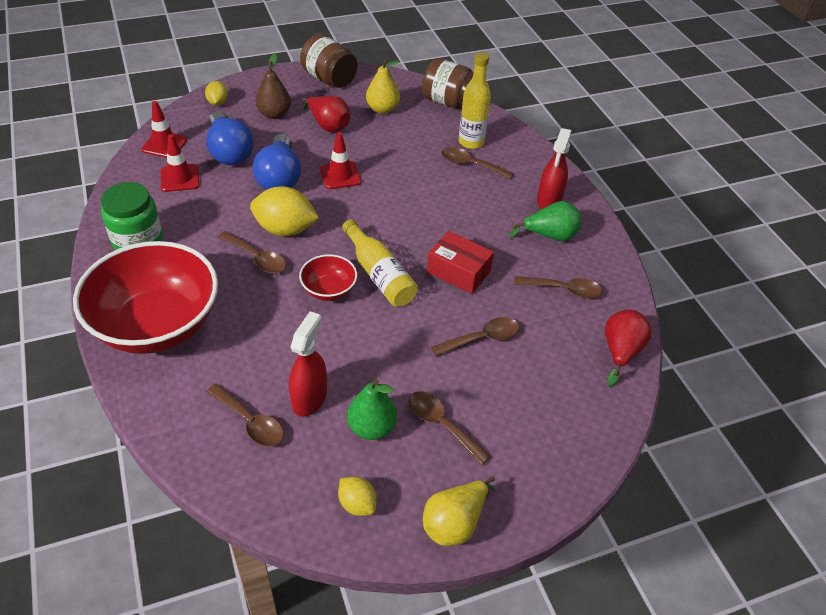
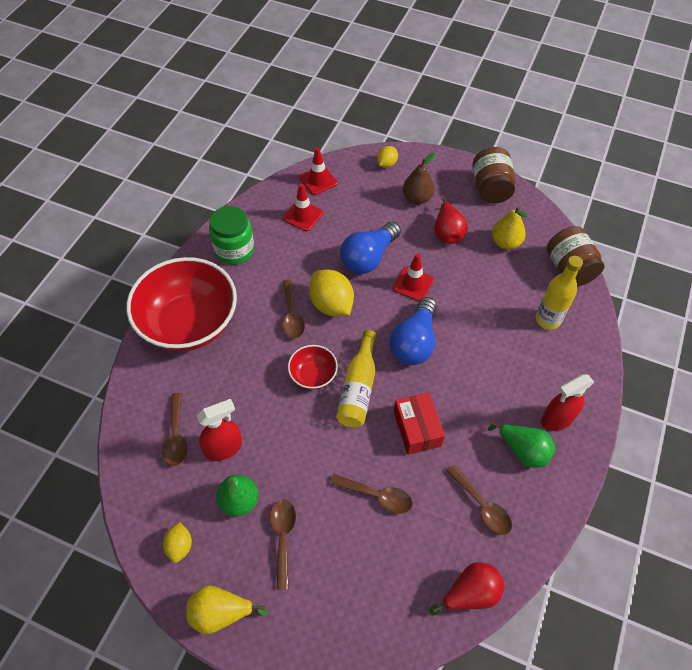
camera: 45 degrees right, 10 degrees up
blue light bulb [206,111,254,165] -> blue light bulb moved to [389,297,437,365]
brown spoon [441,147,514,179] -> none

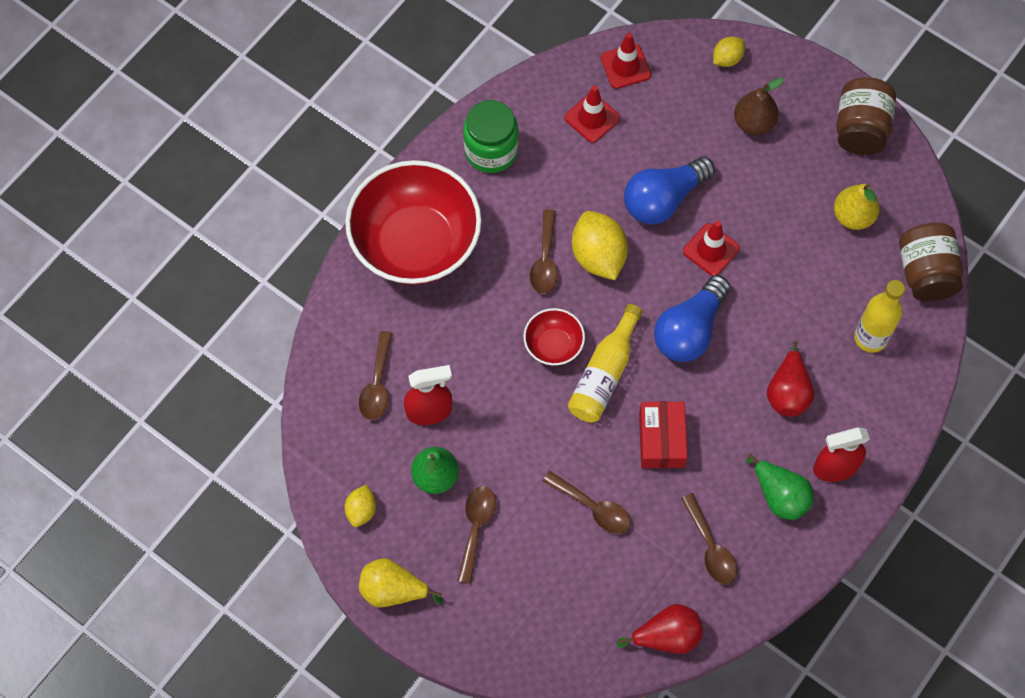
camera: 15 degrees right, 10 degrees up
red pear [434,198,468,244] -> red pear moved to [767,341,814,417]

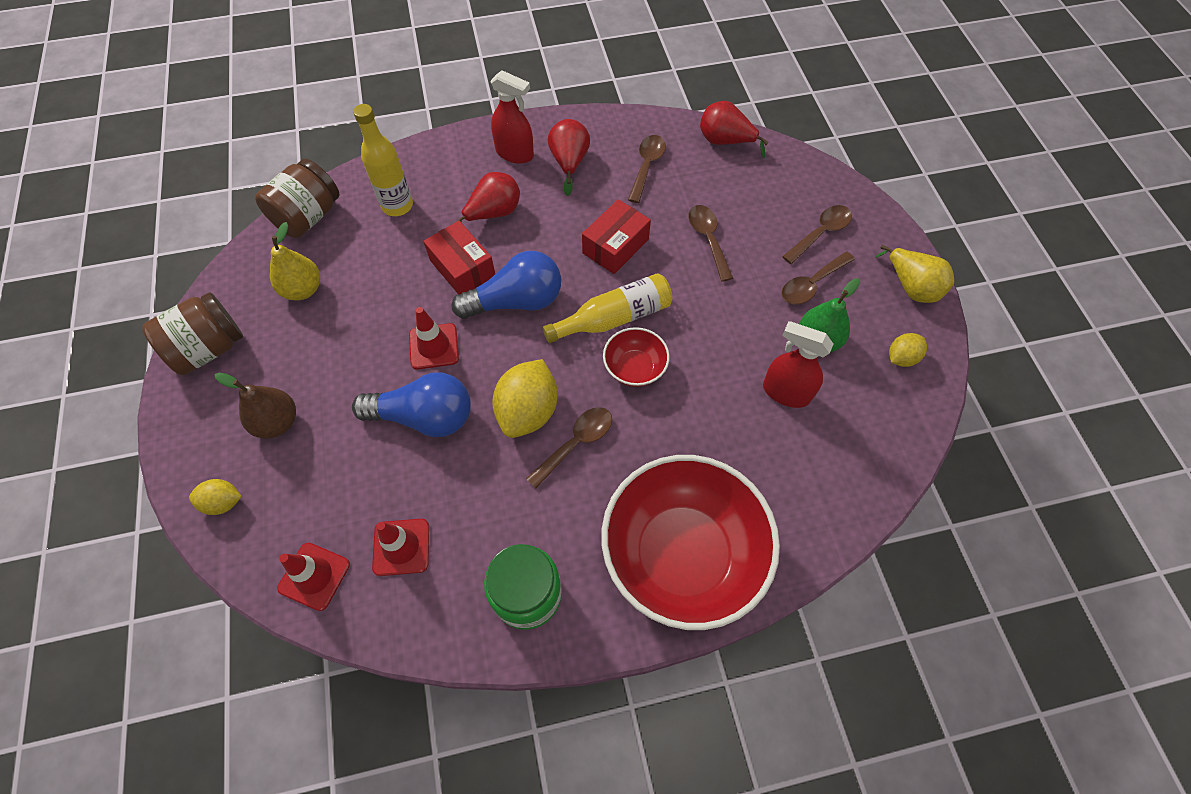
camera: 140 degrees left, 5 degrees down
brown spoon [359,331,393,420] -> brown spoon moved to [782,205,852,264]
green pear [746,454,814,520] -> red pear [548,119,590,196]
none -> red box [423,221,495,295]

